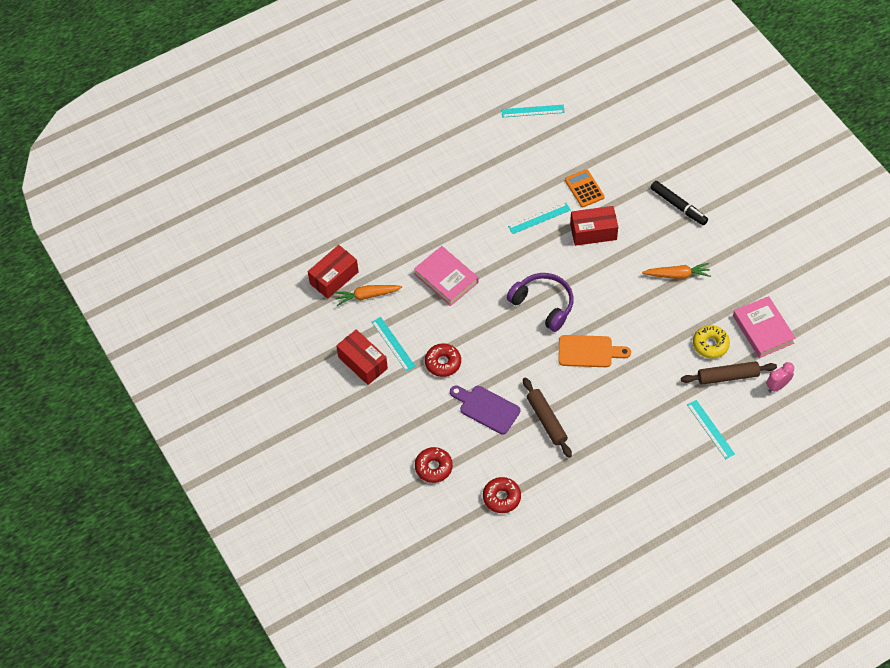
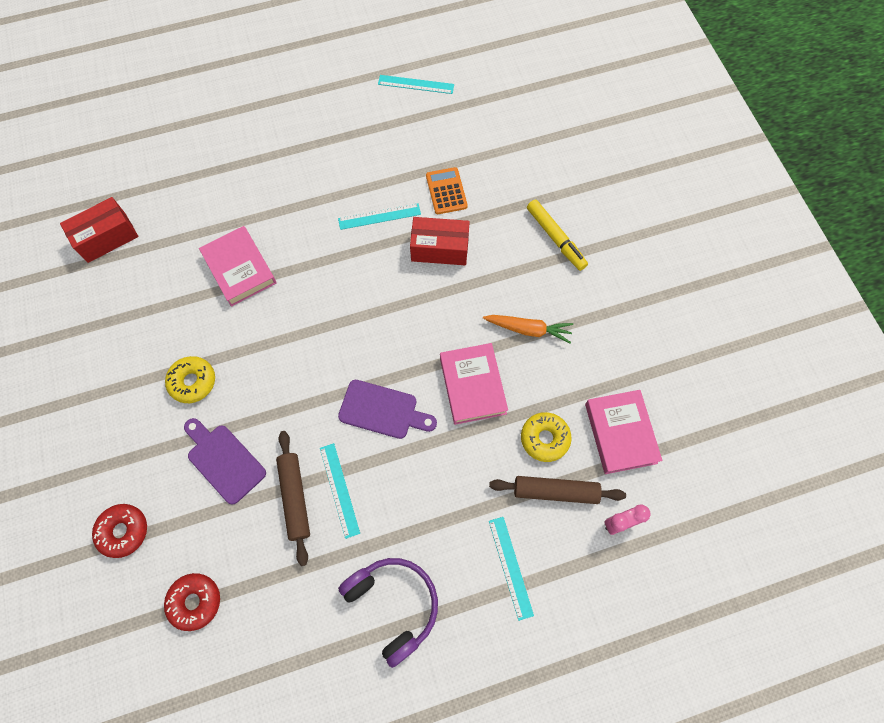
camera: 10 degrees right, 10 degrees up
orange carrot [334,285,402,306] -> none
red box [336,329,388,385] -> none
turquoise ruler [372,317,415,371] -> turquoise ruler moved to [320,443,360,539]
red donut [425,343,461,377] -> yellow donut [165,356,215,403]
purple headphones [507,273,573,332] -> purple headphones moved to [338,558,438,668]
orange cutting board [558,335,631,367] -> purple cutting board [338,380,437,439]
black marker [650,181,708,225] -> yellow marker [527,199,588,271]
none -> pink book [440,343,508,425]

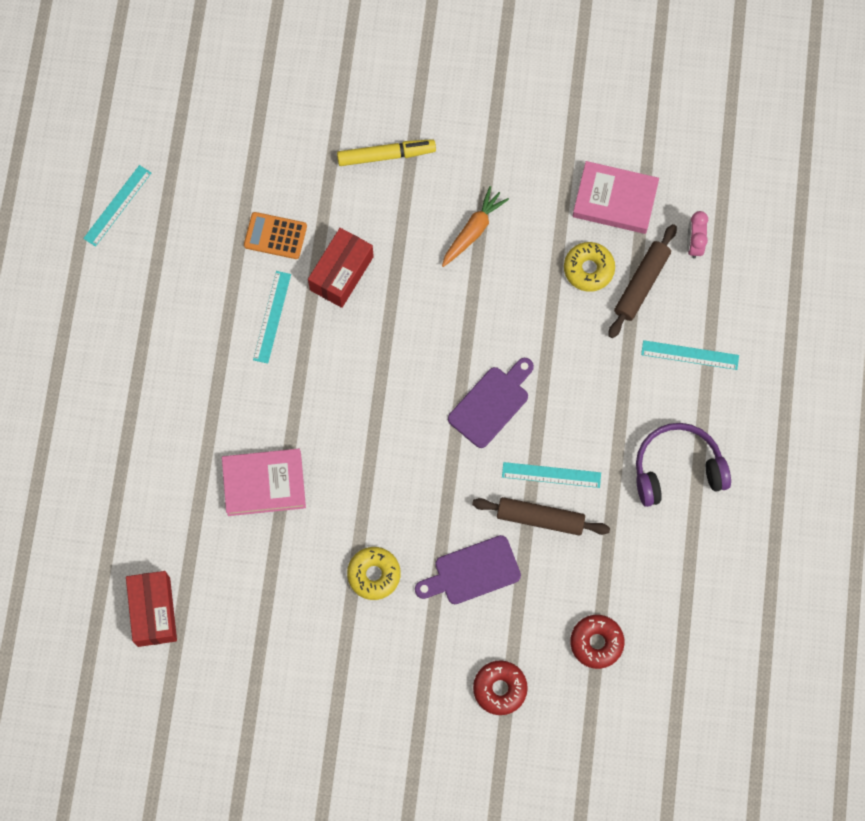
camera: 65 degrees left, 5 degrees up
pink book [440,343,508,425] -> none

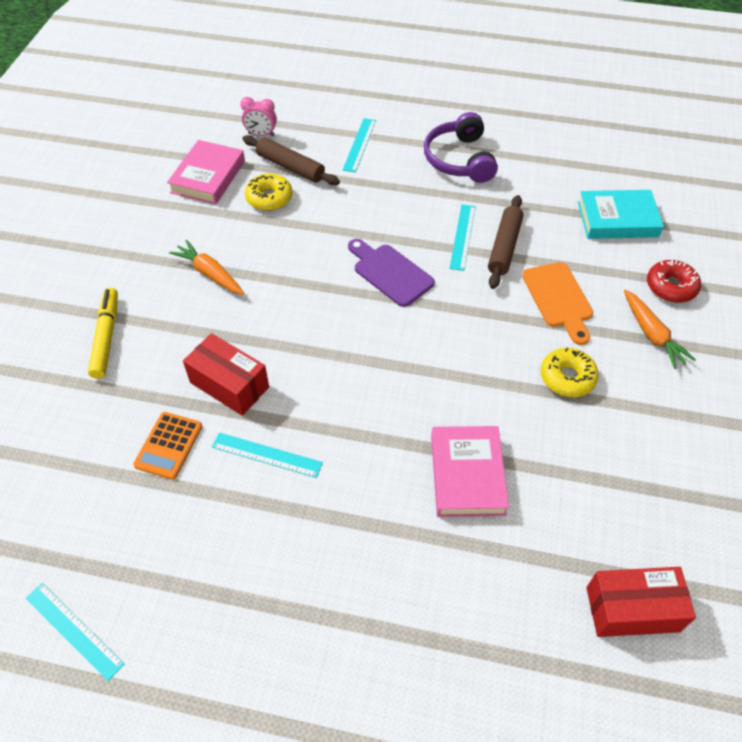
camera: 85 degrees left, 20 degrees down
purple cutting board [415,535,521,604] -> orange cutting board [522,262,593,345]
red donut [570,615,624,669] -> turquoise book [578,190,664,239]
none -> orange carrot [624,290,696,369]

